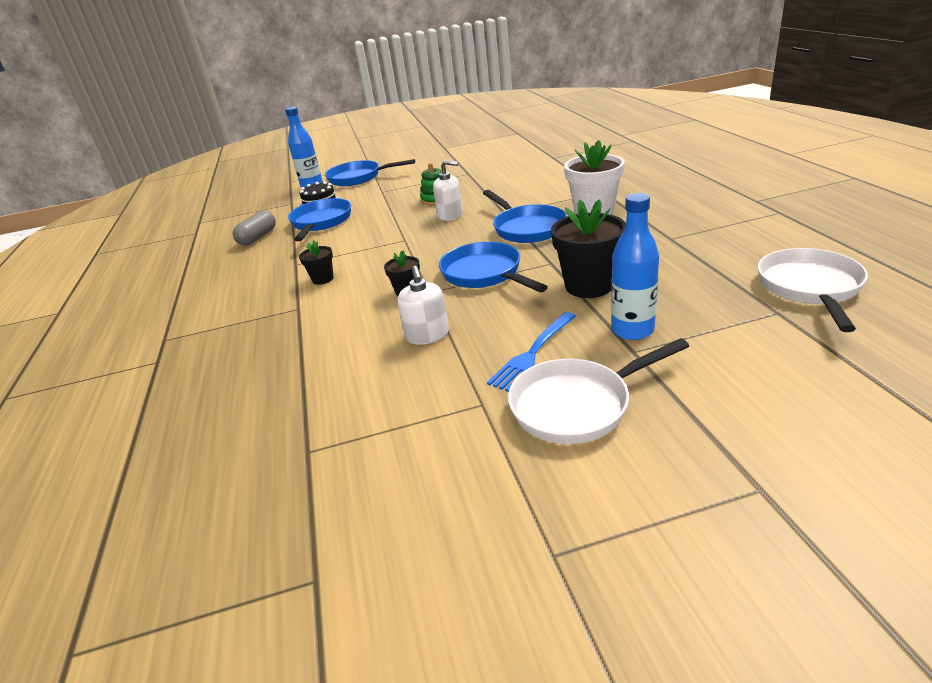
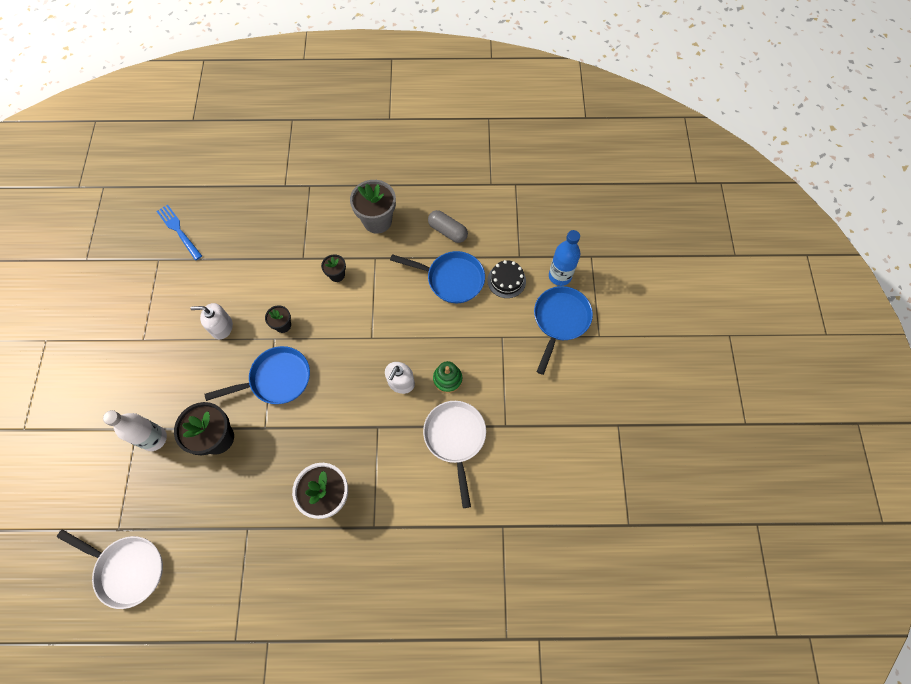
camera: 100 degrees right, 35 degrees up
blue pan [483,190,567,243] -> none
blue fork [487,312,576,392] -> blue fork moved to [156,204,202,260]
white pan [508,338,689,444] -> white pan moved to [423,401,486,508]
blue bottle [611,193,659,340] -> white bottle [103,410,167,451]
none -> grey flower pot [350,180,396,234]

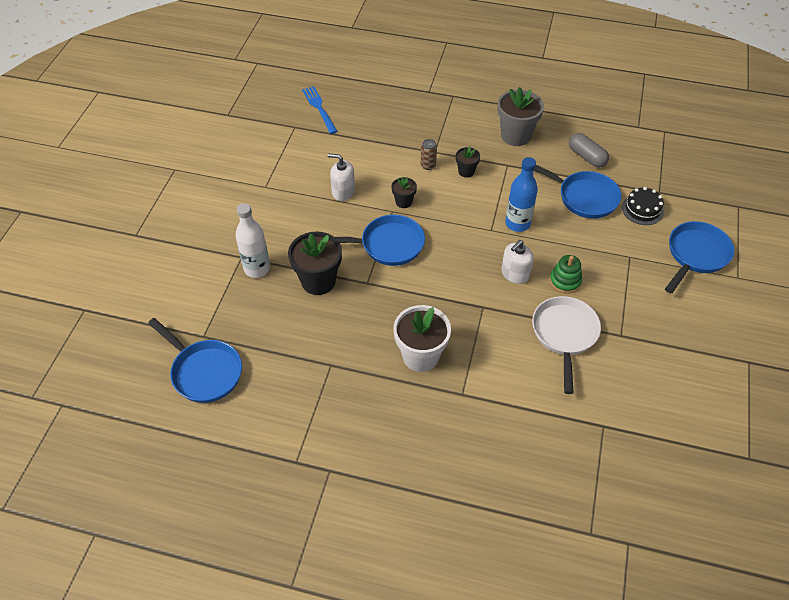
camera: 15 degrees right, 15 degrees down
white pan [57,529,163,609] -> blue pan [148,318,242,403]
blue bottle [549,230,580,286] -> blue bottle moved to [505,157,538,232]
none -> brown can [421,139,437,170]

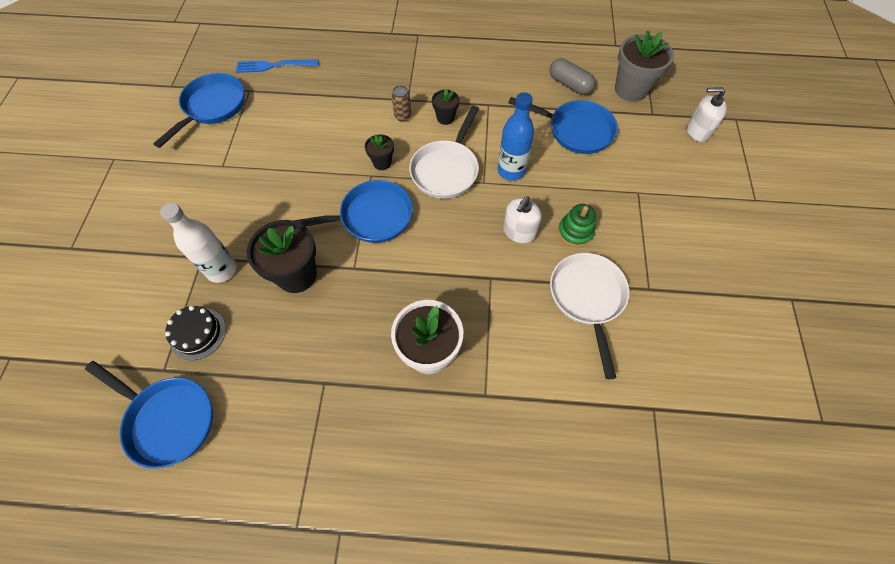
camera: 10 degrees left, 10 degrees up
blue fork [302,86,337,134] -> blue fork turned 60 degrees counterclockwise [236,60,319,73]
white soap dispenser [327,154,355,201] -> white soap dispenser moved to [687,87,727,142]
grey flower pot [497,87,544,146] -> grey flower pot moved to [615,30,674,102]
black cake [622,187,664,225] -> black cake moved to [165,306,226,360]
blue pan [665,221,734,294] -> blue pan moved to [153,73,245,148]
none -> white pan [409,105,479,199]

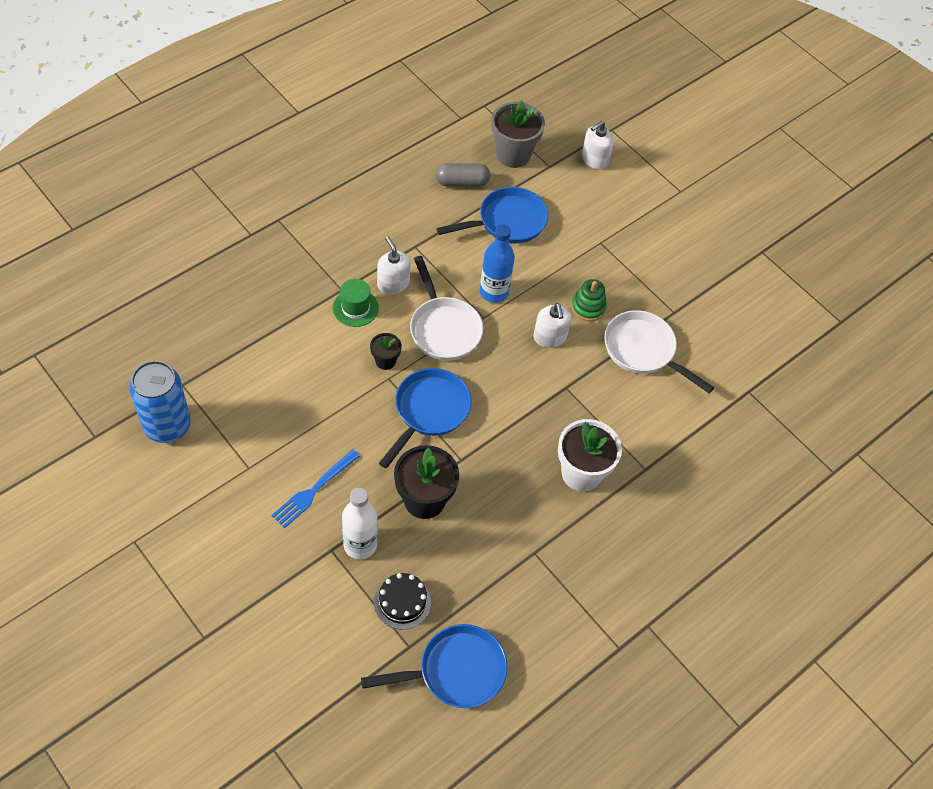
camera: 50 degrees left, 5 degrees down
blue pan [153,73,245,148] -> blue can [129,361,191,443]
blue fork [236,60,319,73] -> blue fork moved to [271,449,360,528]
brown can [392,85,411,122] -> green hat [333,279,379,327]
black flower pot [432,88,459,125] -> white soap dispenser [377,236,411,295]

